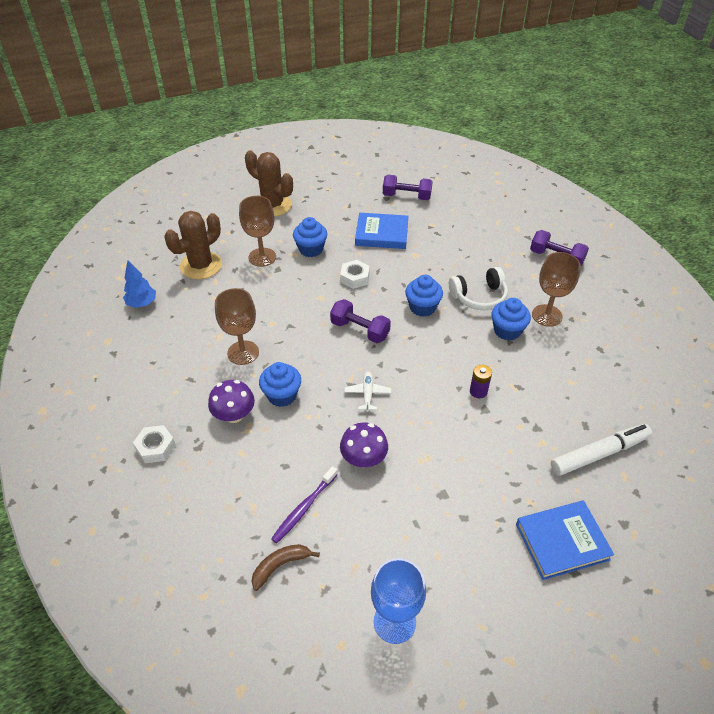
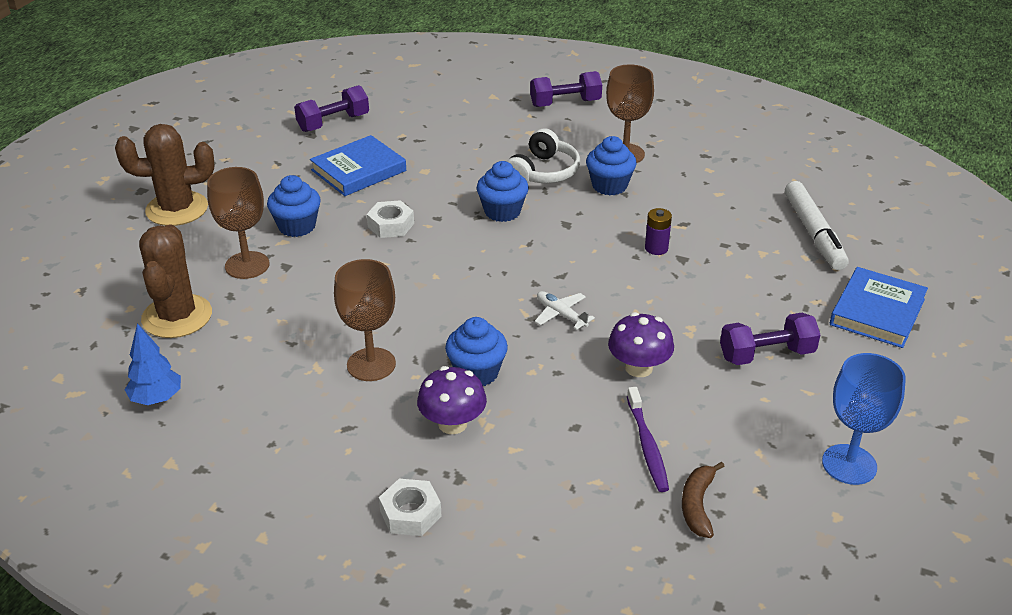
camera: 45 degrees left, 10 degrees down
purple dumbbell [330,299,391,343] -> purple dumbbell moved to [720,313,820,365]
white marker [551,424,652,476] -> white marker turned 150 degrees clockwise [785,181,849,270]

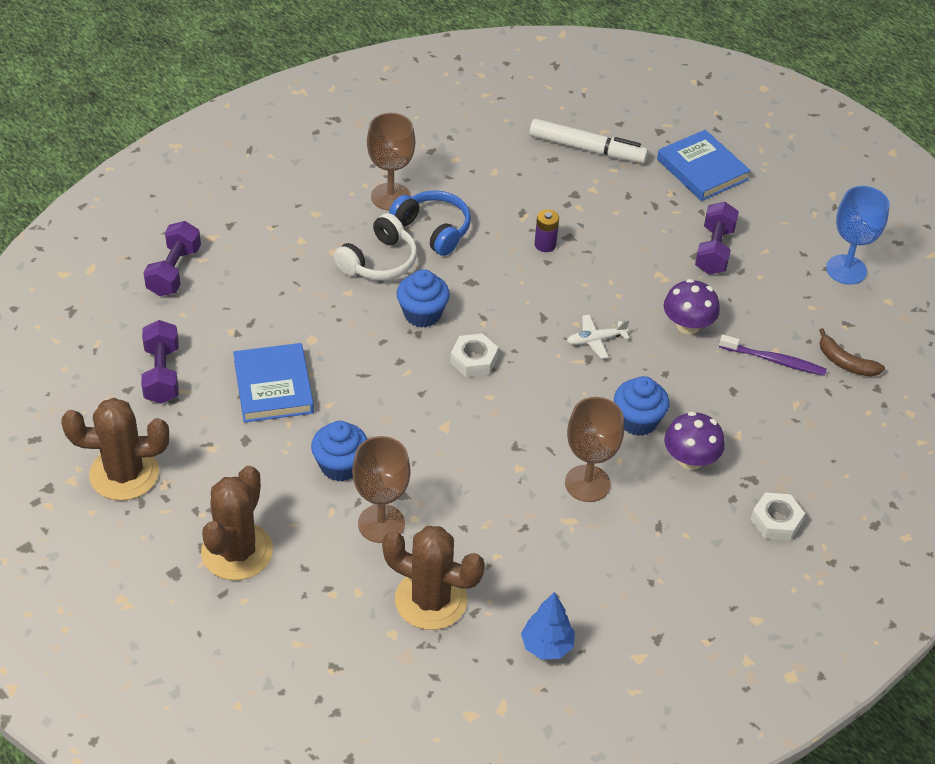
camera: 65 degrees left, 10 degrees up
white nut [367,200,414,238] -> white nut moved to [450,333,498,377]
white headphones [506,128,580,183] -> white headphones turned 75 degrees clockwise [334,213,417,280]
purple dumbbell [530,71,602,107] -> purple dumbbell moved to [144,221,201,296]
blue cupcake [586,136,637,195] -> blue headphones [389,190,471,256]
none -> brown cactus [61,398,169,501]

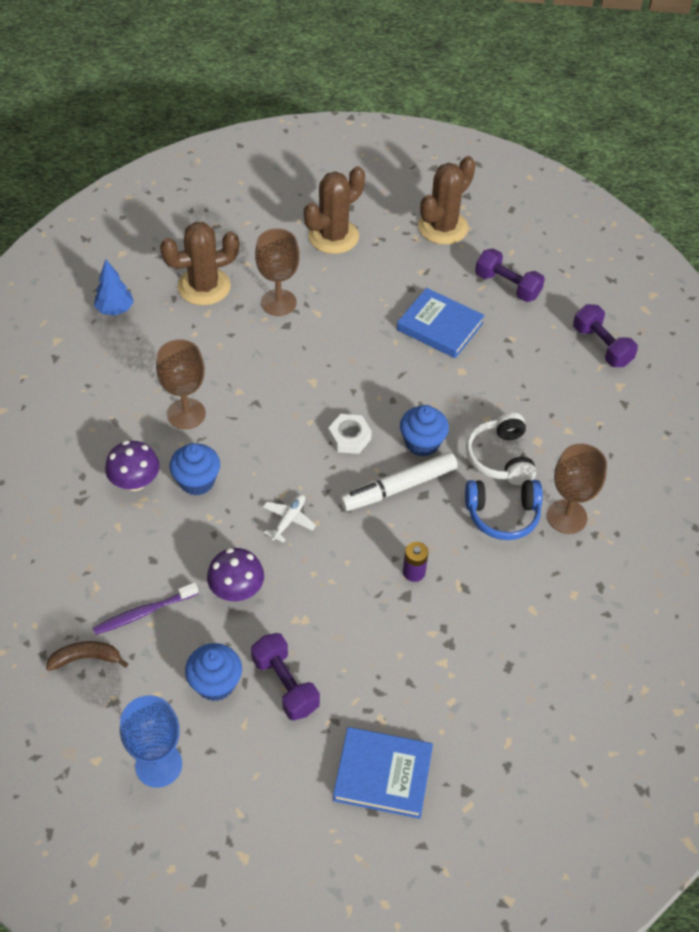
camera: 135 degrees right, 5 degrees up
brown cactus [201,466,273,580] -> brown cactus turned 75 degrees clockwise [304,166,365,254]
blue cupcake [311,421,367,481] -> blue cupcake moved to [185,643,242,701]
white marker [529,119,648,163] -> white marker moved to [340,452,458,511]
white nut [751,492,805,541] -> none

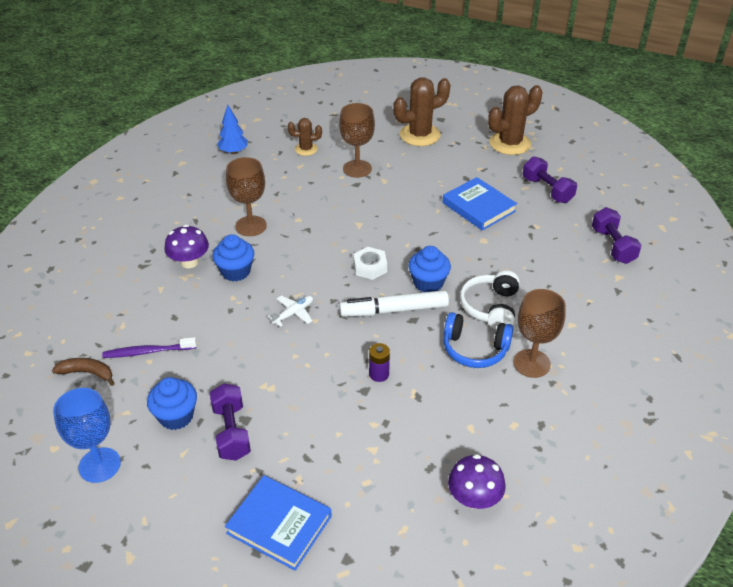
camera: 20 degrees right, 10 degrees down
brown cactus [160,222,239,305] -> brown cactus [288,118,322,156], size x0.55
purple mushroom [207,548,264,601] -> purple mushroom moved to [448,454,506,509]

